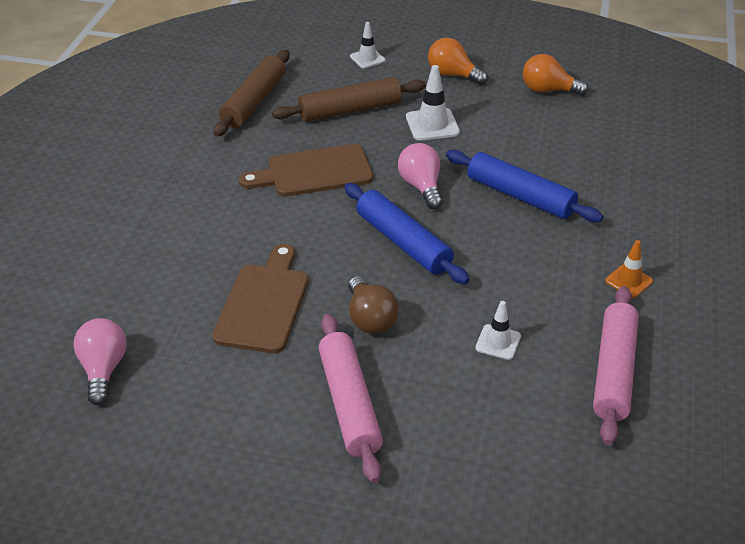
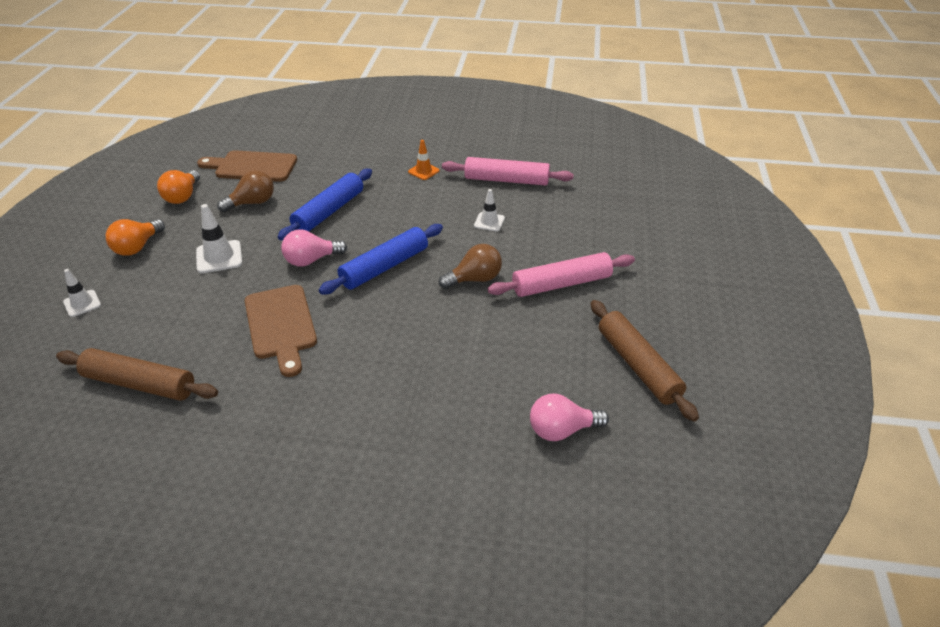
camera: 95 degrees left, 0 degrees up
brown cutting board [212,244,309,353] -> brown cutting board moved to [197,150,297,182]
brown rolling pin [272,77,426,122] -> brown rolling pin moved to [590,300,699,422]
none -> brown light bulb [217,170,274,212]

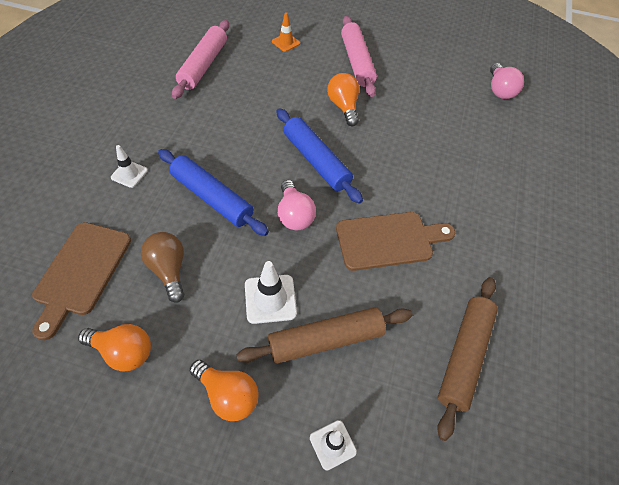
camera: 85 degrees left, 15 degrees up
orange traffic cone [408,140,440,180] -> orange traffic cone moved to [272,12,300,52]
brown light bulb [439,244,502,289] -> orange light bulb [327,73,359,126]
white traffic cone [474,189,505,231] -> white traffic cone moved to [111,145,148,188]
brown rolling pin [590,300,699,422] -> brown rolling pin moved to [236,307,412,364]

